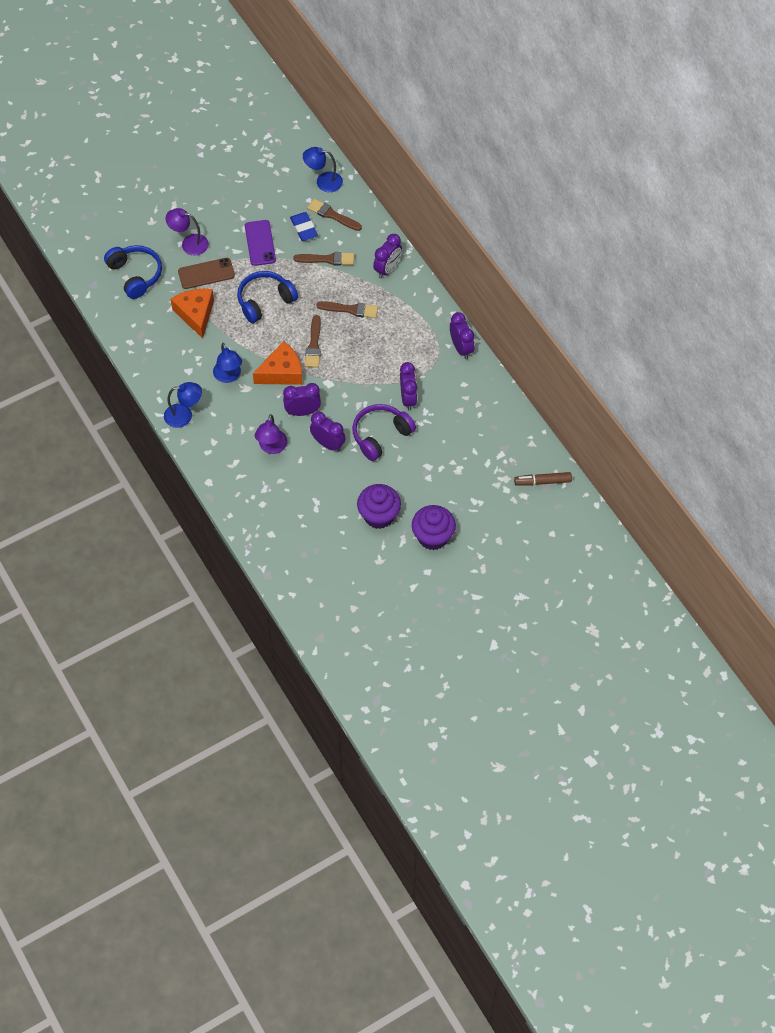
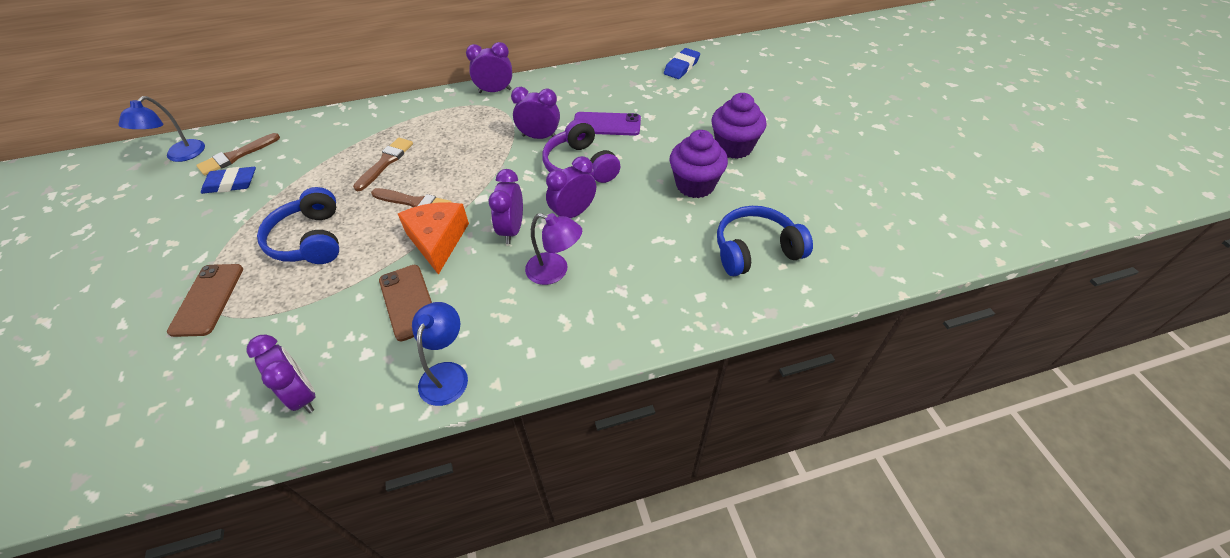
camera: 75 degrees left, 10 degrees down
blue headphones [104,245,162,299] -> blue headphones moved to [717,206,813,276]
purple lamp [166,208,209,255] -> none
orange cheese [171,289,214,339] -> none
blue lamp [213,343,242,383] -> brown phone [379,265,432,341]
purple phone [245,220,276,266] -> purple phone moved to [574,112,641,136]
brown brush [294,252,354,266] -> none
purple clock [373,234,402,278] -> purple clock moved to [246,335,316,413]
brown marker [514,472,572,486] -> blue eraser [664,48,700,79]

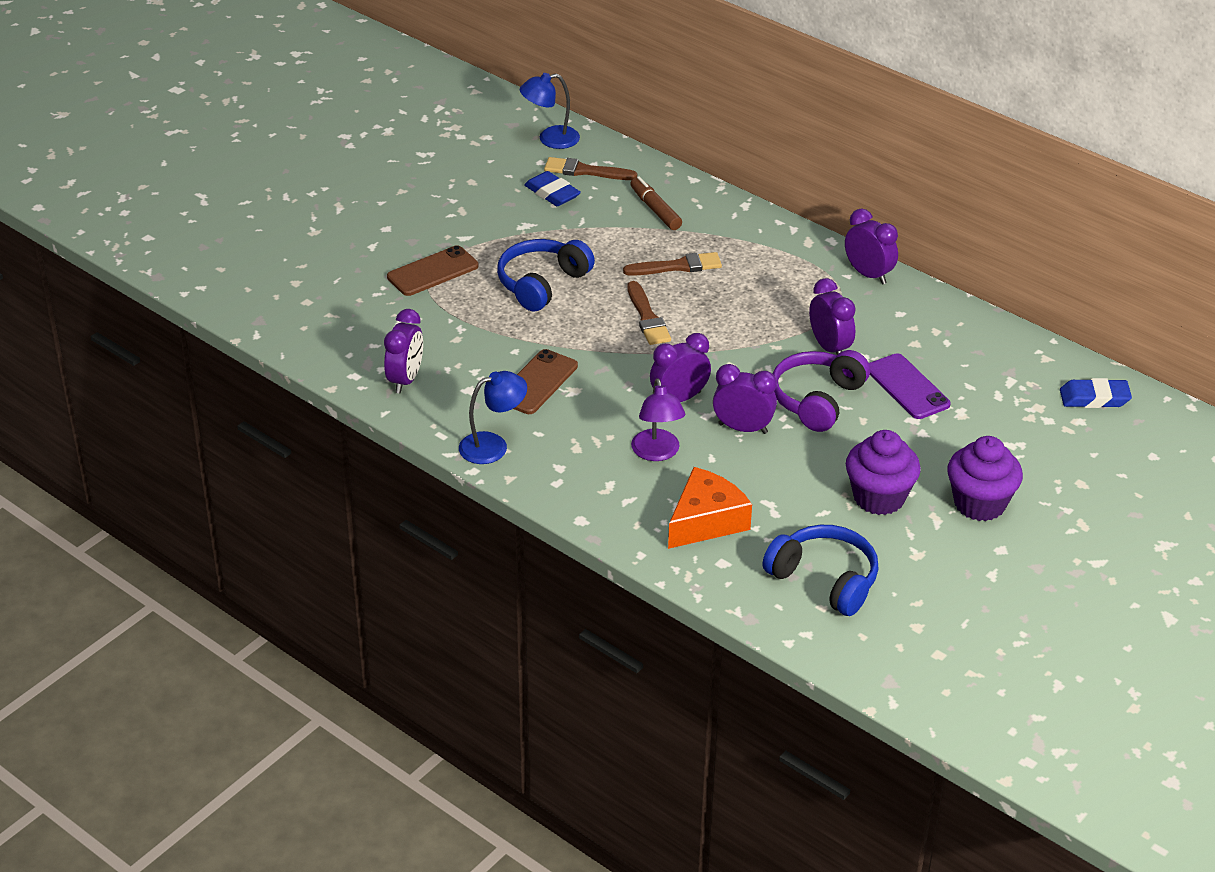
camera: 55 degrees right, 10 degrees down
orange cheese [398,202,469,275] -> orange cheese moved to [668,467,752,549]
none -> brown marker [630,176,682,230]

